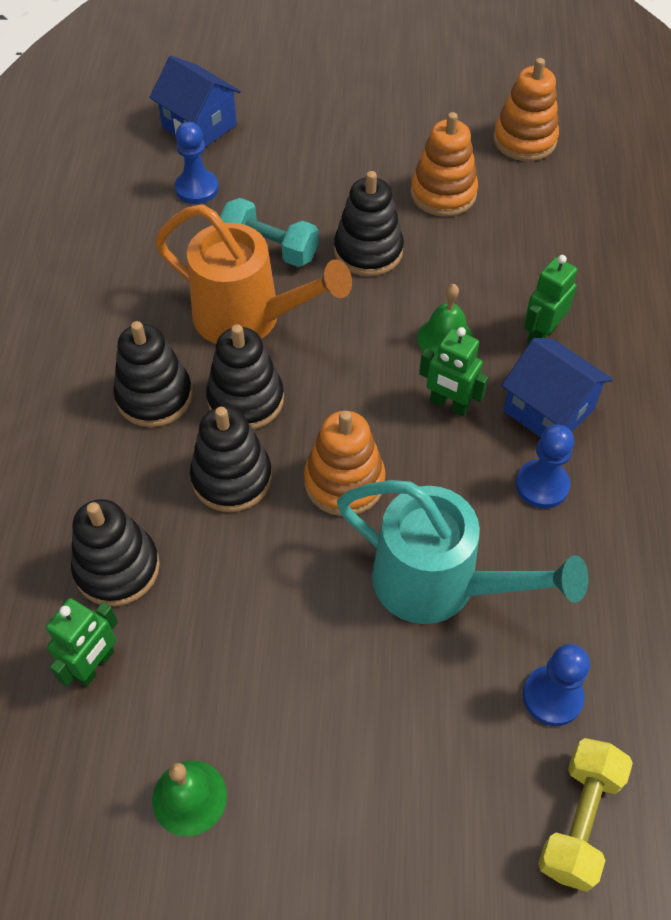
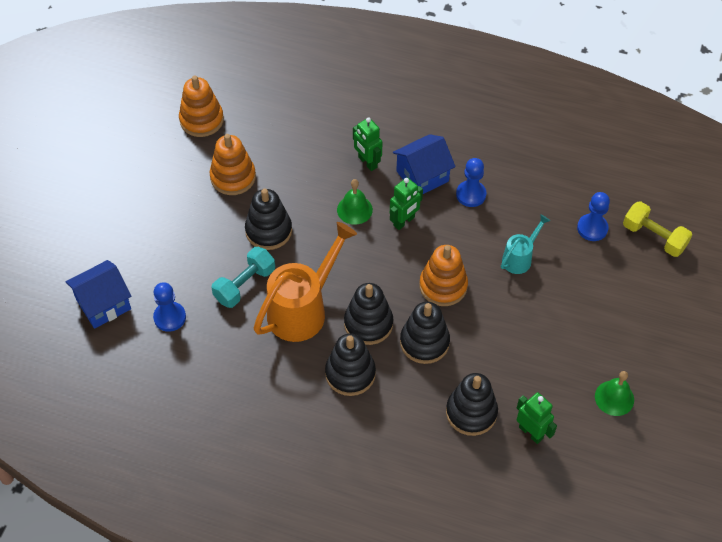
camera: 75 degrees left, 0 degrees up
turquoise watering can [337,480,589,624] -> turquoise watering can [501,214,550,274], size x0.52

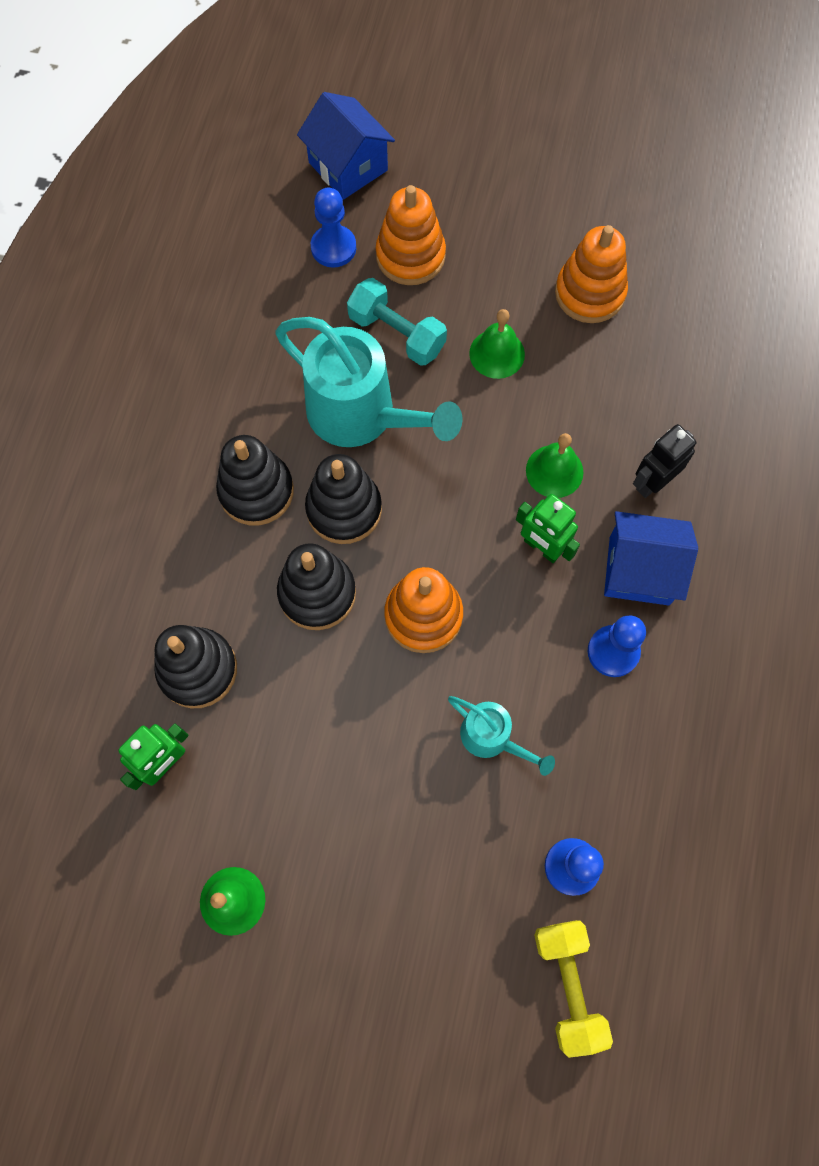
camera: 85 degrees right, 15 degrees up
orange stacking toy [179,75,224,137] -> orange stacking toy moved to [376,185,446,285]
black stacking toy [245,189,292,250] -> green bell [469,309,525,379]
orange watering can [254,222,357,342] -> turquoise watering can [275,317,463,447]
green robot [353,117,383,171] -> black robot [633,424,696,498]
blue house [393,134,456,194] -> blue house turned 45 degrees counterclockwise [604,511,698,605]
yellow dumbbell [623,201,692,257] -> yellow dumbbell turned 45 degrees counterclockwise [534,920,613,1058]

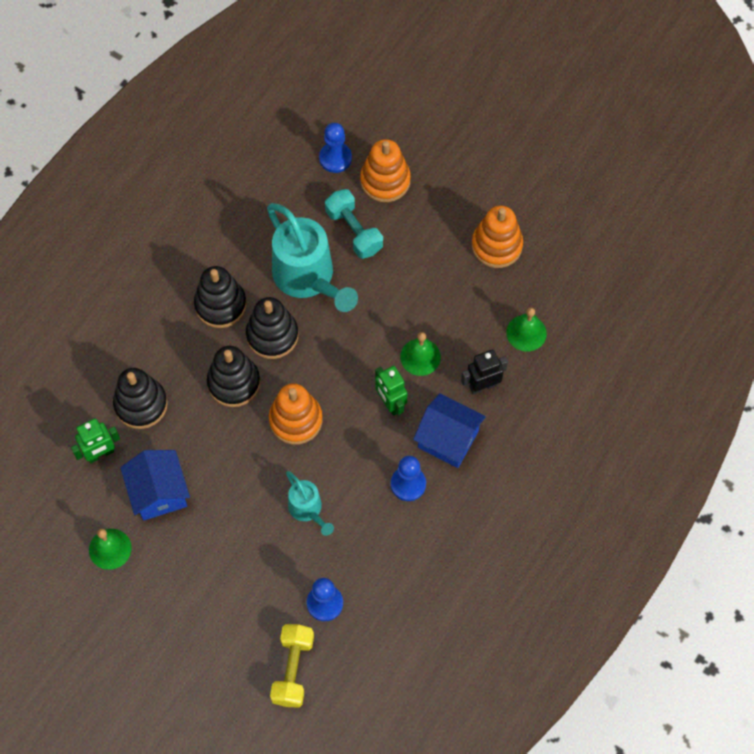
camera: 20 degrees right, 5 degrees down
blue house [297,92,395,200] -> blue house moved to [120,450,190,520]
green bell [469,309,525,379] -> green bell moved to [506,307,547,352]

